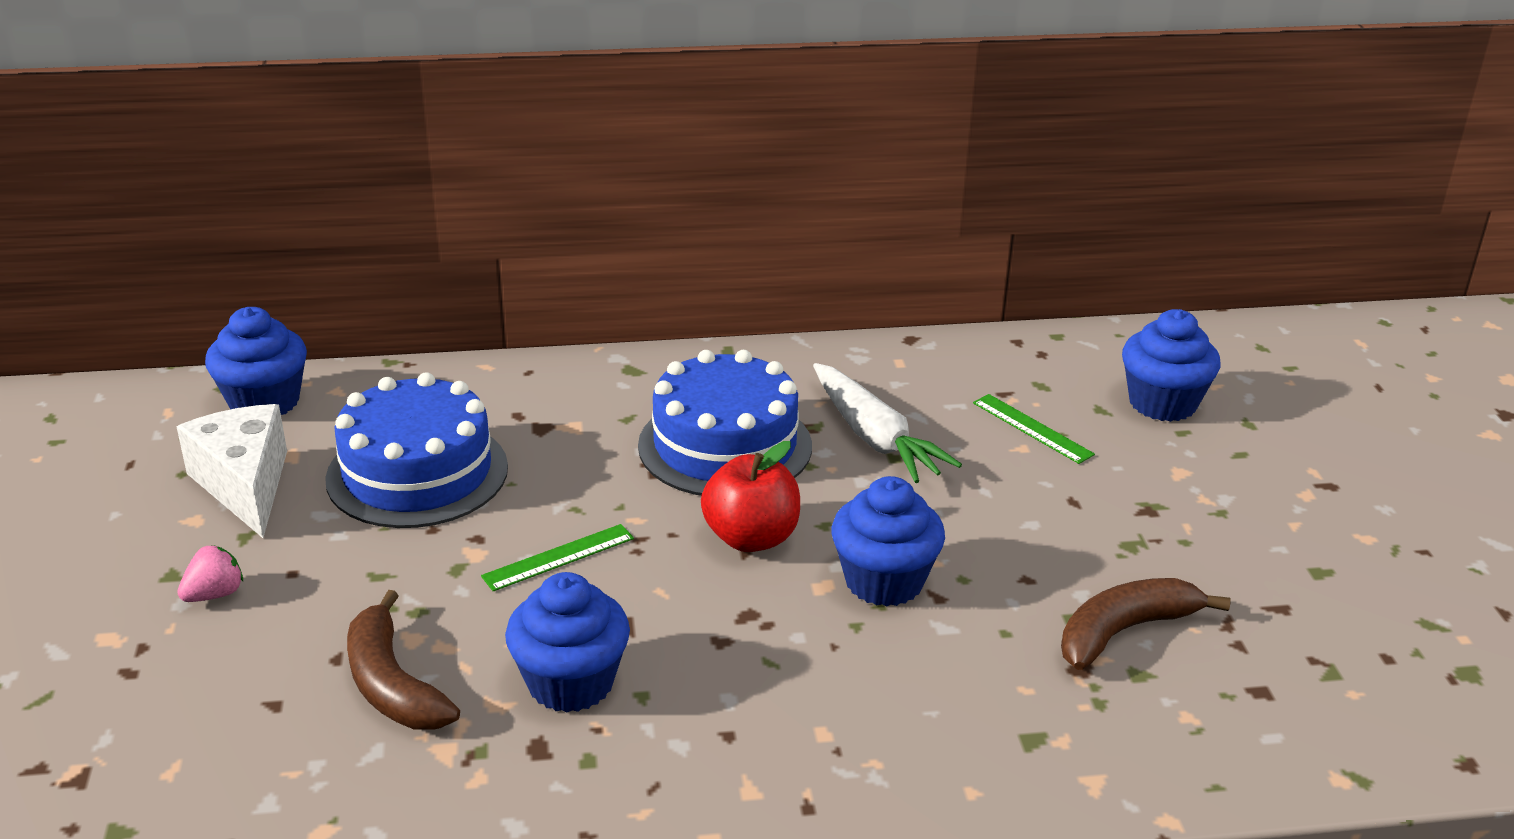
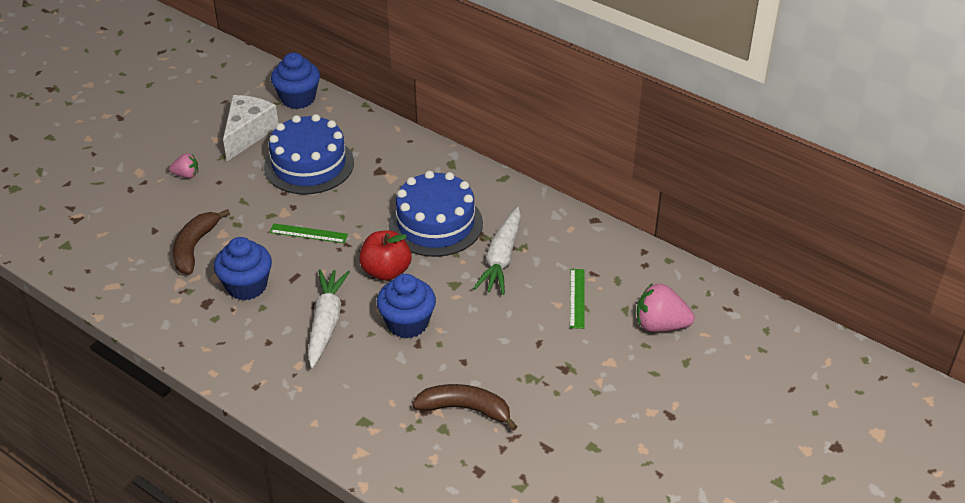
camera: 45 degrees right, 10 degrees up
blue cupcake [1122,309,1220,422] -> pink strawberry [637,283,695,332]
none -> white carrot [308,269,350,368]

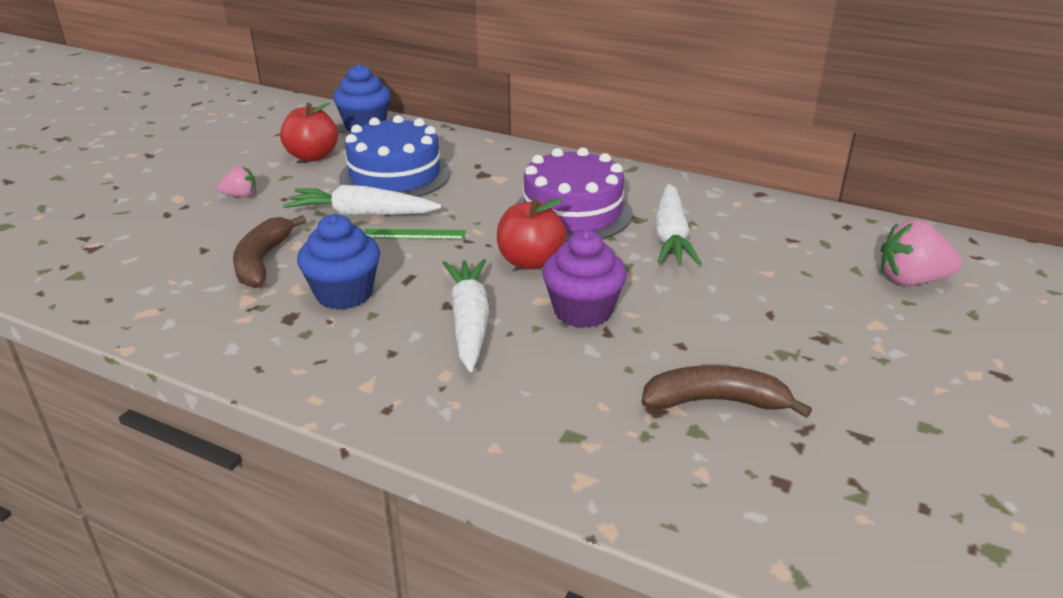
camera: 10 degrees left, 10 degrees down
white cheese [223,95,278,161] -> red apple [280,103,338,161]
blue cupcake [377,274,436,338] -> purple cupcake [542,230,627,328]
blue cake [389,171,483,257] -> purple cake [516,147,633,242]
green ruler [570,269,585,329] -> none
none -> white carrot [283,185,442,216]

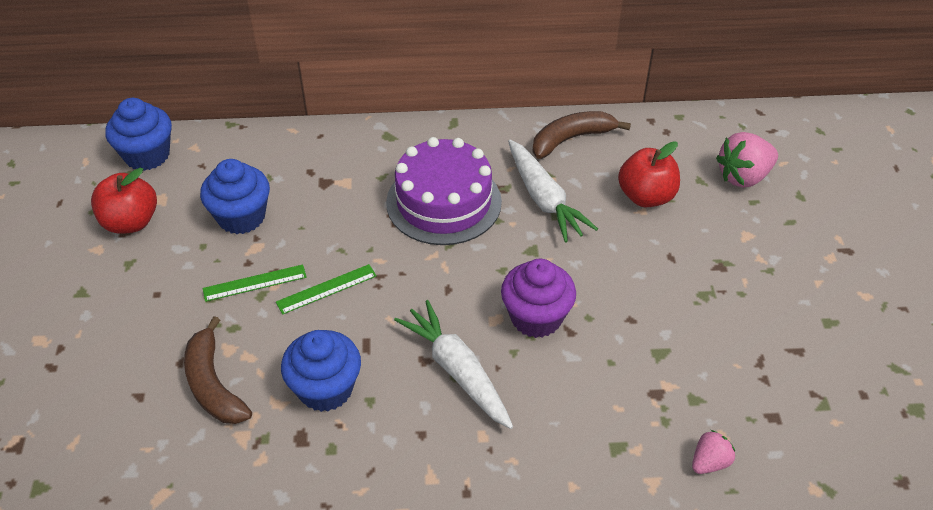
camera: 30 degrees left, 15 degrees up
pink strawberry [217,166,256,197] -> pink strawberry moved to [692,430,735,474]
white carrot [283,185,442,216] -> green ruler [203,264,307,302]
blue cake [339,115,450,197] -> blue cupcake [200,159,270,234]
red apple [497,198,566,269] -> red apple moved to [618,141,680,207]
brown banana [641,365,812,418] -> brown banana moved to [532,111,631,159]

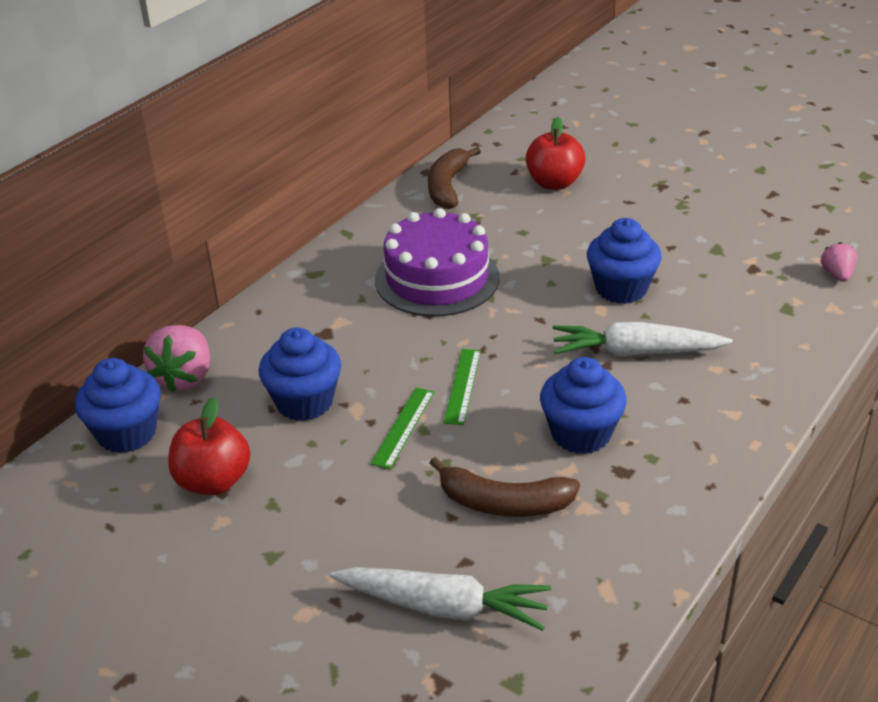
camera: 50 degrees left, 10 degrees down
purple cupcake [501,259,576,338] -> blue cupcake [587,218,662,304]
white carrot [508,140,598,243] -> white carrot moved to [330,567,551,631]
pink strawberry [716,132,778,188] -> pink strawberry moved to [143,325,210,392]

